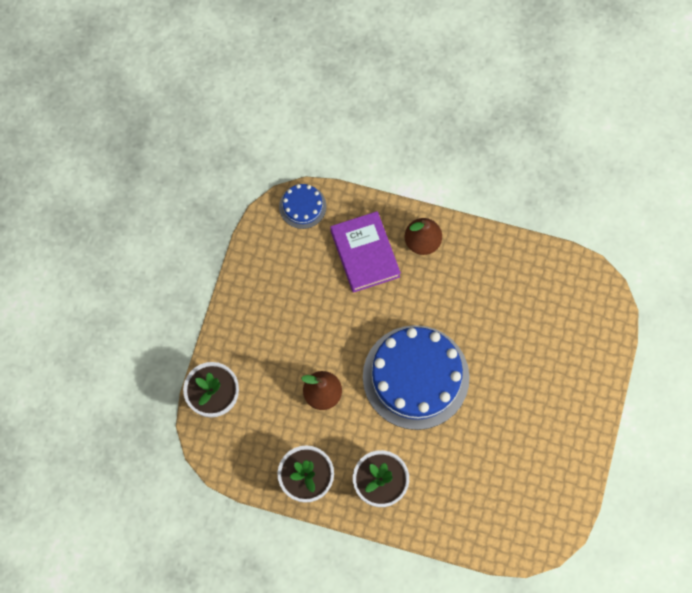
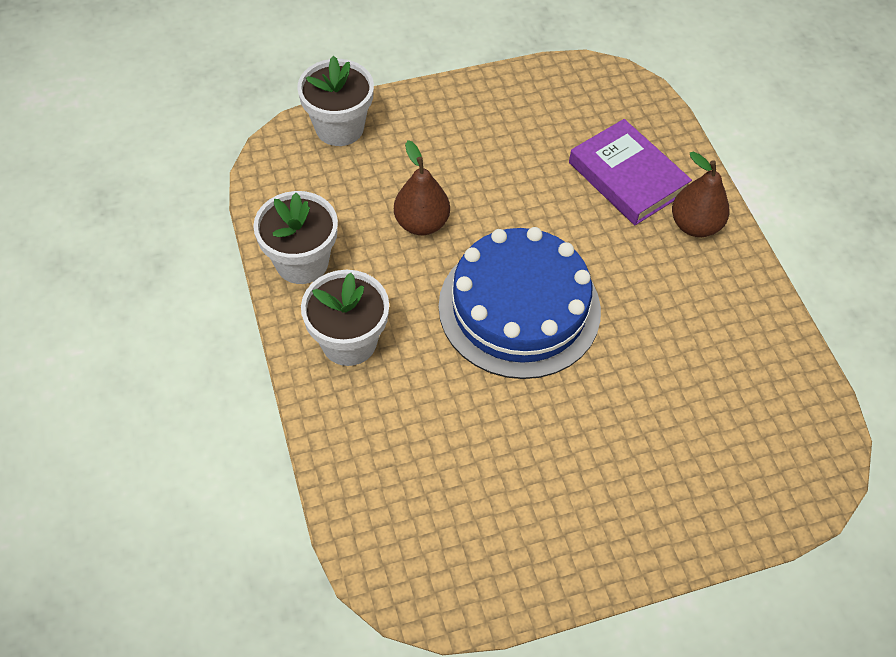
camera: 55 degrees right, 15 degrees down
blue cake [279,184,326,229] -> none
purple book [330,211,401,293] -> purple book turned 75 degrees counterclockwise [569,119,692,225]

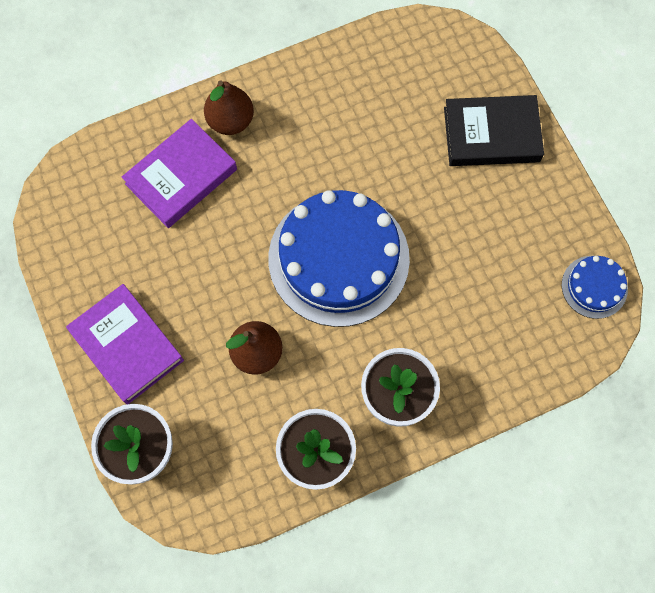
camera: 95 degrees left, 15 degrees up
none -> purple book [66,284,184,404]
none -> black book [444,95,544,166]
none -> blue cake [562,256,628,319]

